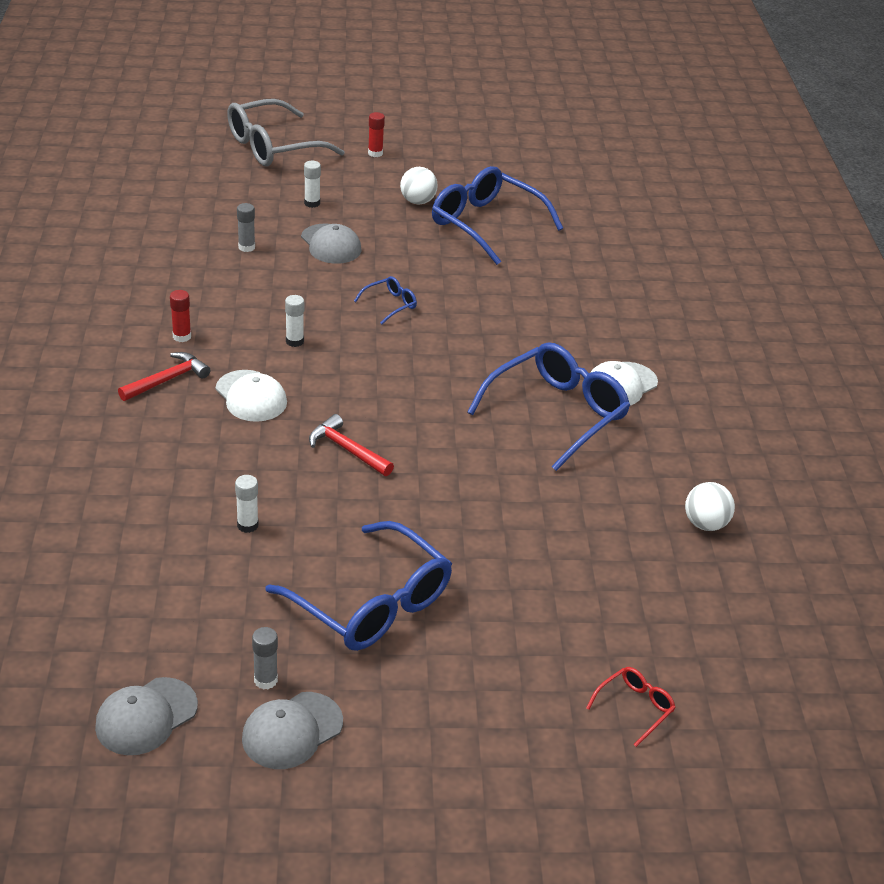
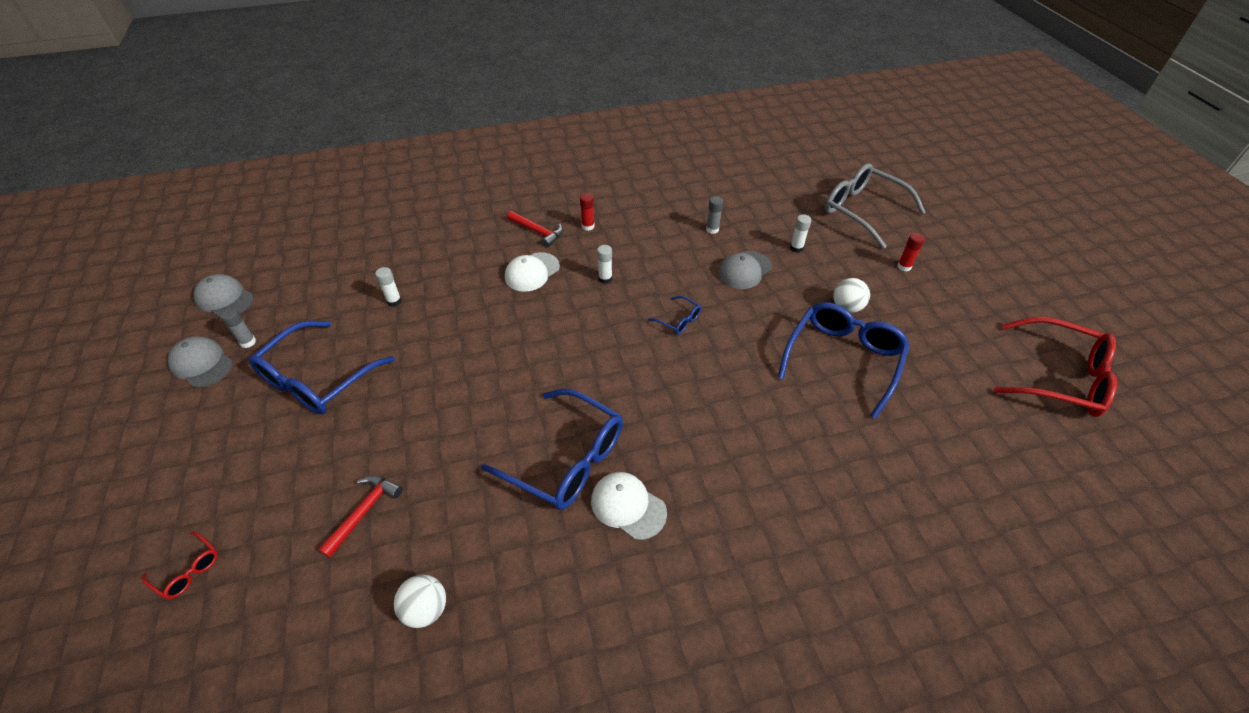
camera: 80 degrees right, 10 degrees up
red hammer [309,414,394,476] -> red hammer moved to [318,476,403,558]
none -> red glasses [994,317,1117,417]

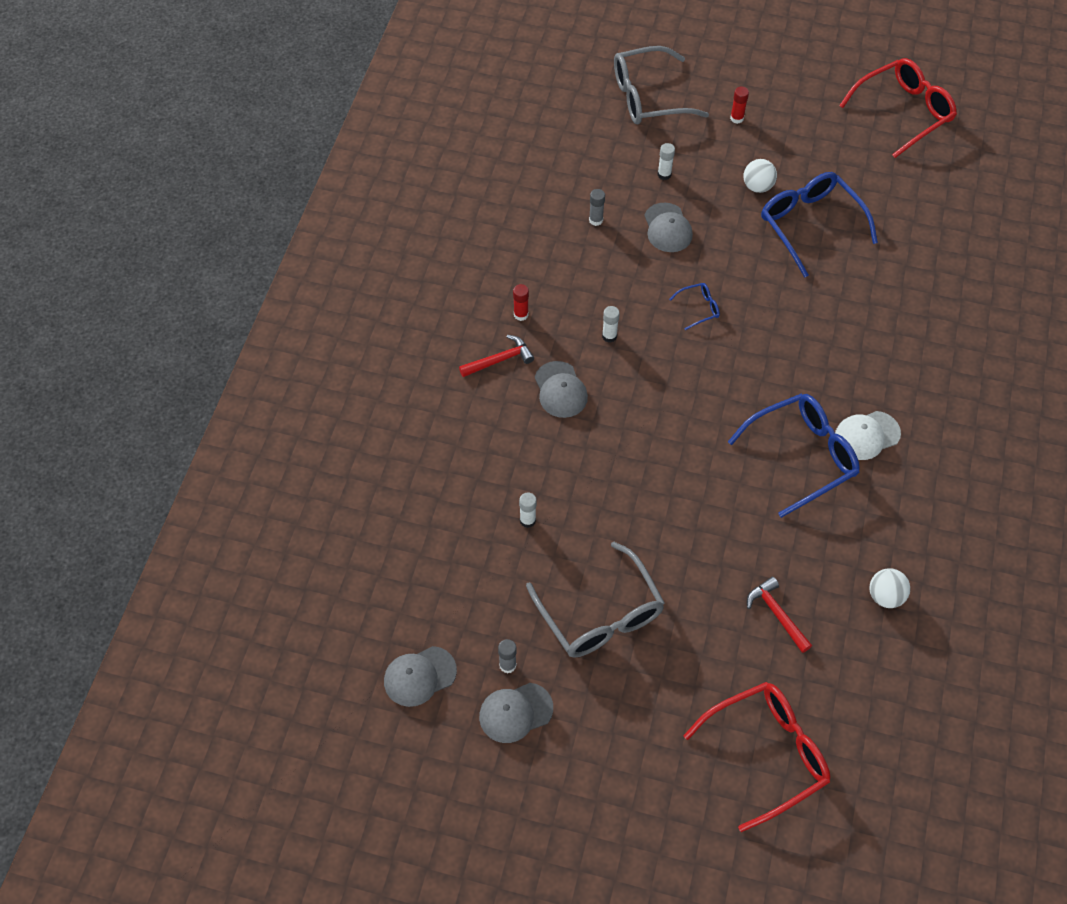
camera: 60 degrees left, 10 degrees up
red glasses [142,532,218,599] -> red glasses [683,682,830,832], size x2.27
blue glasses [248,321,395,415] -> grey glasses [526,542,665,658]
white cap [505,252,560,292] -> grey cap [535,361,588,418]

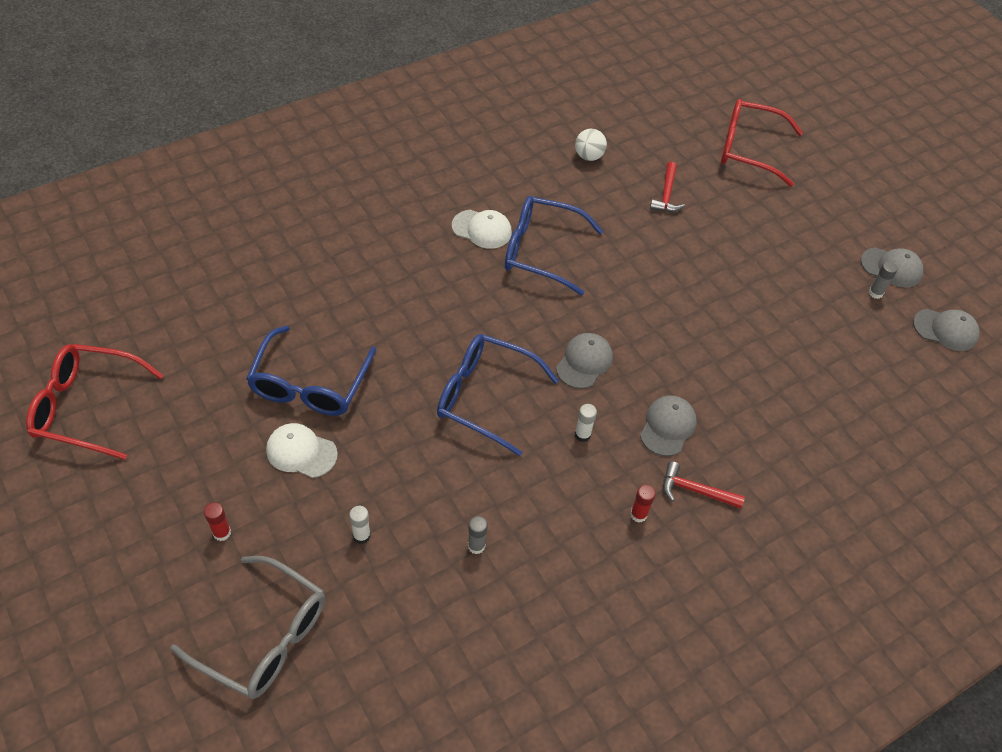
camera: 140 degrees left, 5 degrees down
white glue stick [519,492,537,528] -> none
grey glasses [526,542,665,658] -> none
grey cap [644,203,693,252] -> grey cap moved to [556,333,613,389]
blue glasses [669,283,720,330] -> blue glasses [437,334,559,456], size x2.27
white ball [743,159,777,193] -> white cap [266,423,338,478]

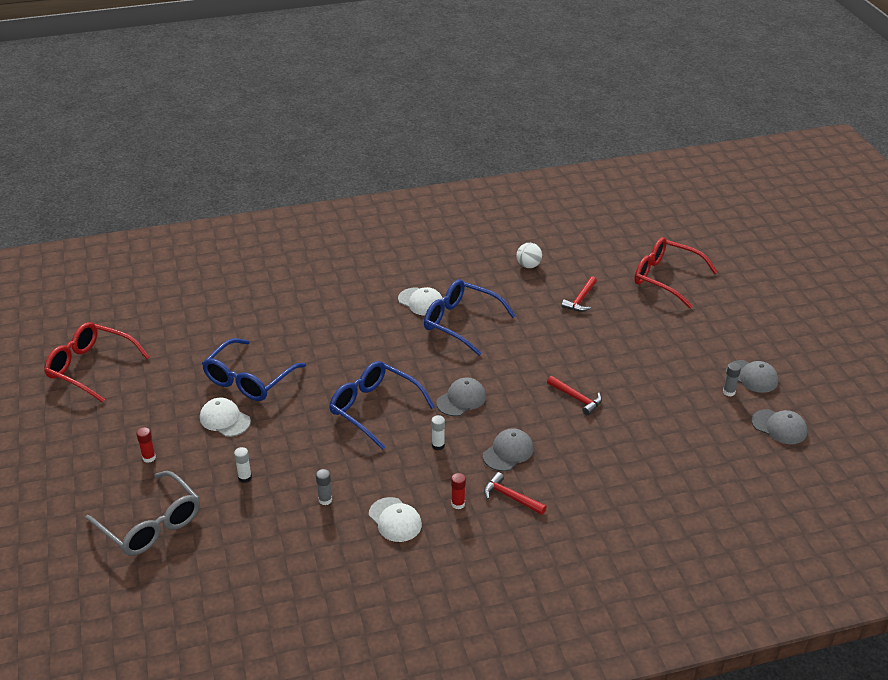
camera: 20 degrees right, 15 degrees down
none -> white cap [369,497,422,542]
none -> red hammer [547,376,602,415]

